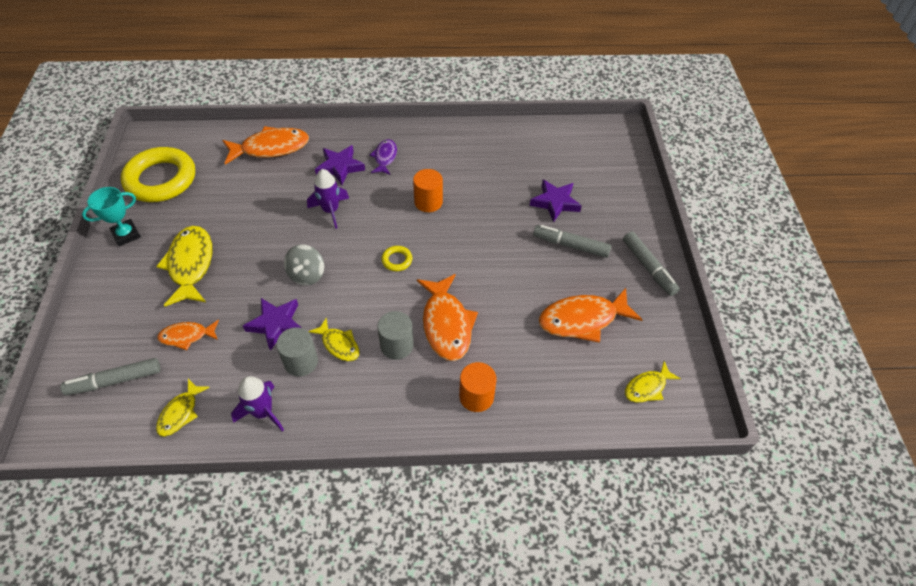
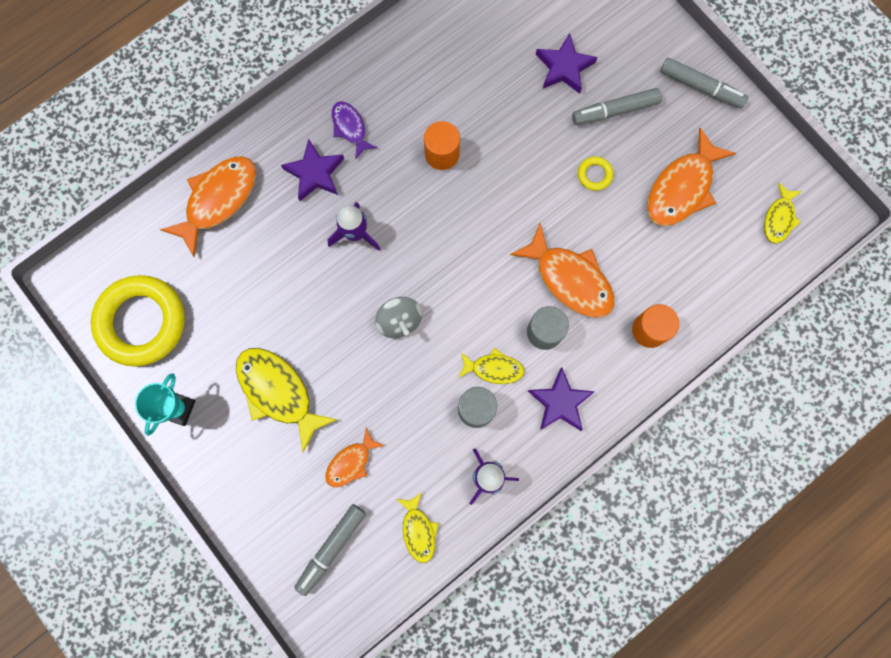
camera: 35 degrees left, 25 degrees up
purple star [243,298,301,351] -> purple star moved to [528,367,595,431]
yellow ring [381,246,412,271] -> yellow ring moved to [578,156,613,191]

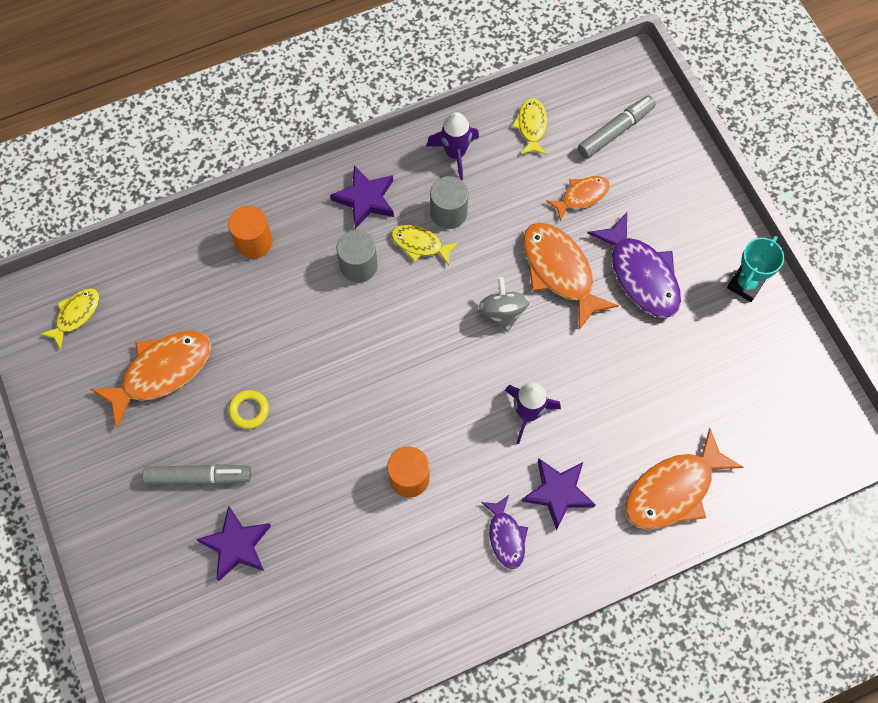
camera: 165 degrees left, 10 degrees down
yellow ring [91,275,185,367] -> none
yellow fish [236,348,338,452] -> purple fish [587,212,681,318]
orange fish [510,224,615,318] -> orange fish moved to [523,223,619,330]
grey marker [660,58,748,108] -> none

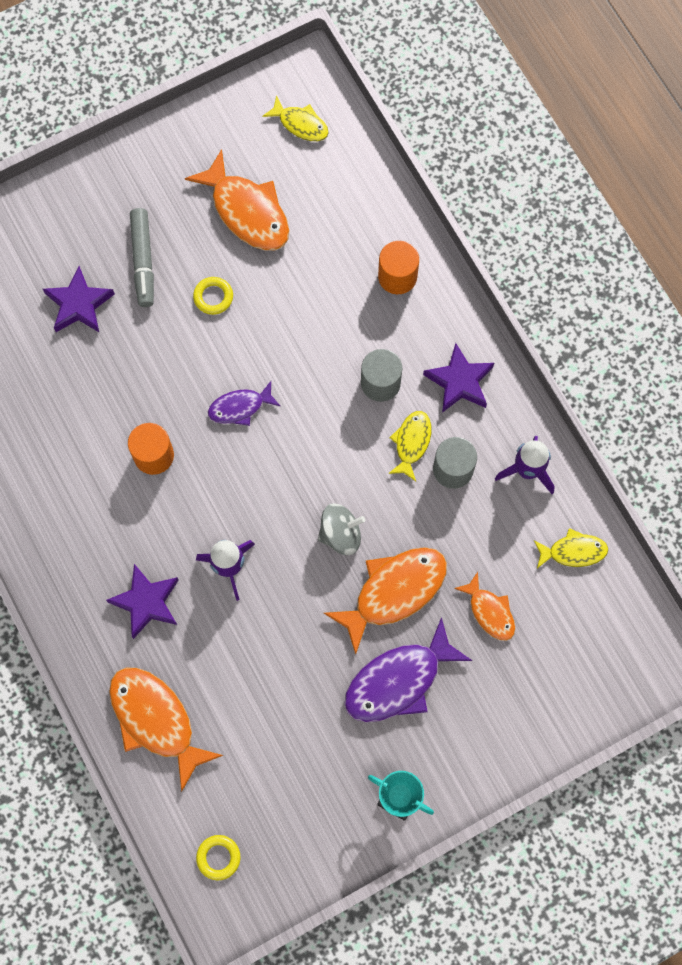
camera: 85 degrees right, 5 degrees up
purple fish [481,495,528,569] -> purple fish moved to [208,381,280,426]
grey marker [578,95,656,159] -> none
none -> yellow ring [196,835,240,880]

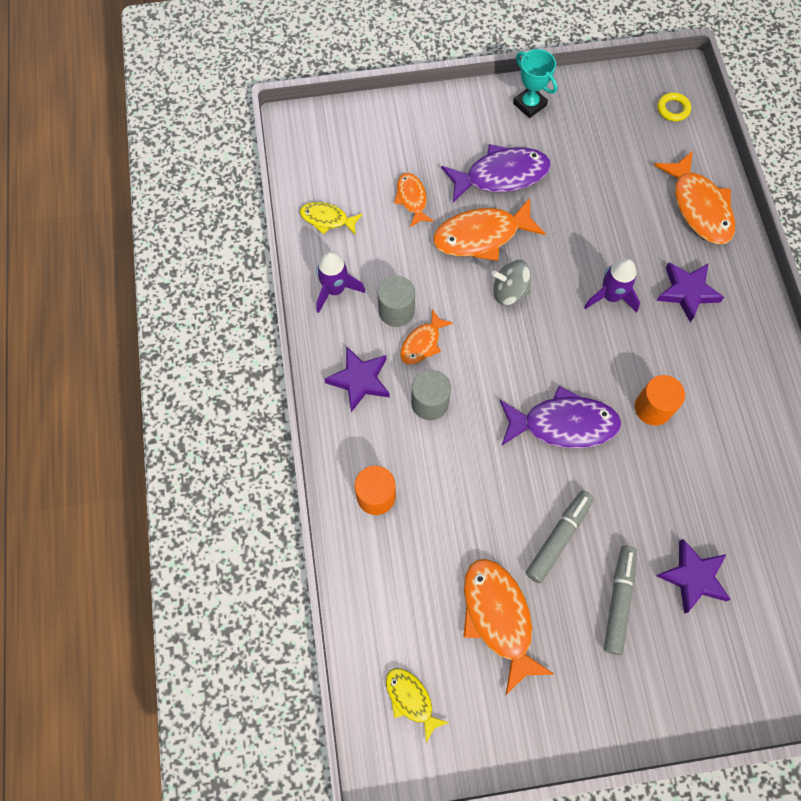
camera: 160 degrees left, 5 degrees down
yellow ring [193,277,233,315] -> grey marker [526,490,594,583]
purple fish [208,381,280,426] -> purple fish [500,386,622,448], size x1.77
yellow fish [388,411,431,481] -> orange fish [400,309,453,365]

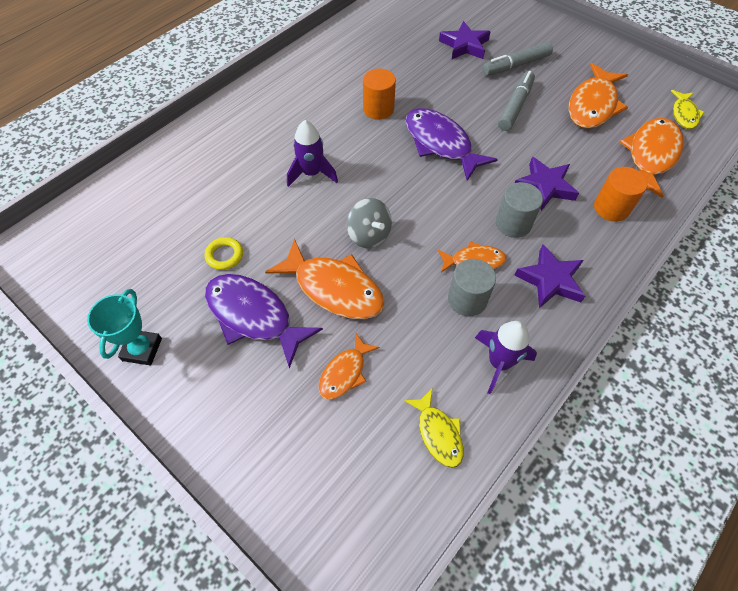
camera: 130 degrees left, 10 degrees down
grey marker [526,490,594,583] -> grey marker turned 120 degrees clockwise [498,71,535,131]
orange fish [654,151,735,244] -> orange fish moved to [619,118,684,198]
purple star [656,262,724,322] -> purple star moved to [515,157,579,211]
yellow ring [657,92,691,122] -> yellow ring moved to [205,237,243,270]

